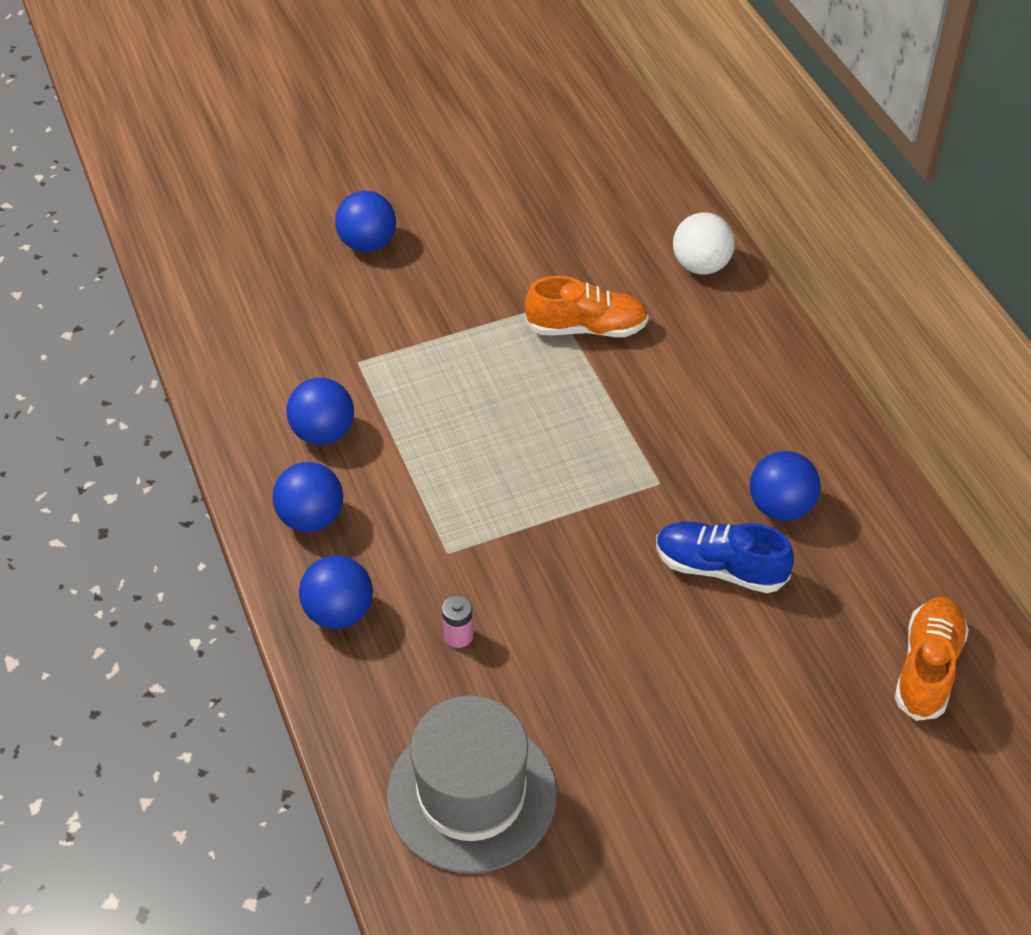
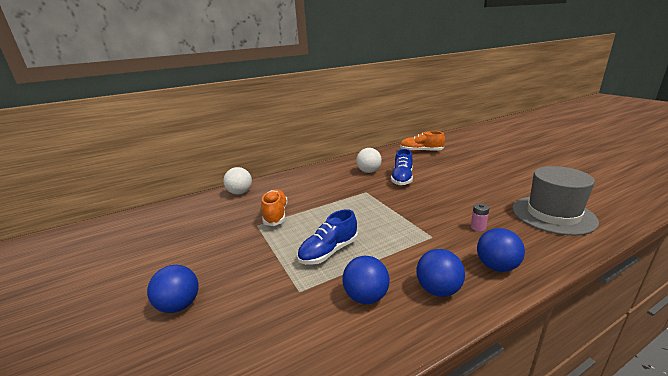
camera: 95 degrees left, 25 degrees down
blue ball [750,451,821,521] -> white ball [356,148,382,173]
none -> blue shoe [297,209,358,265]

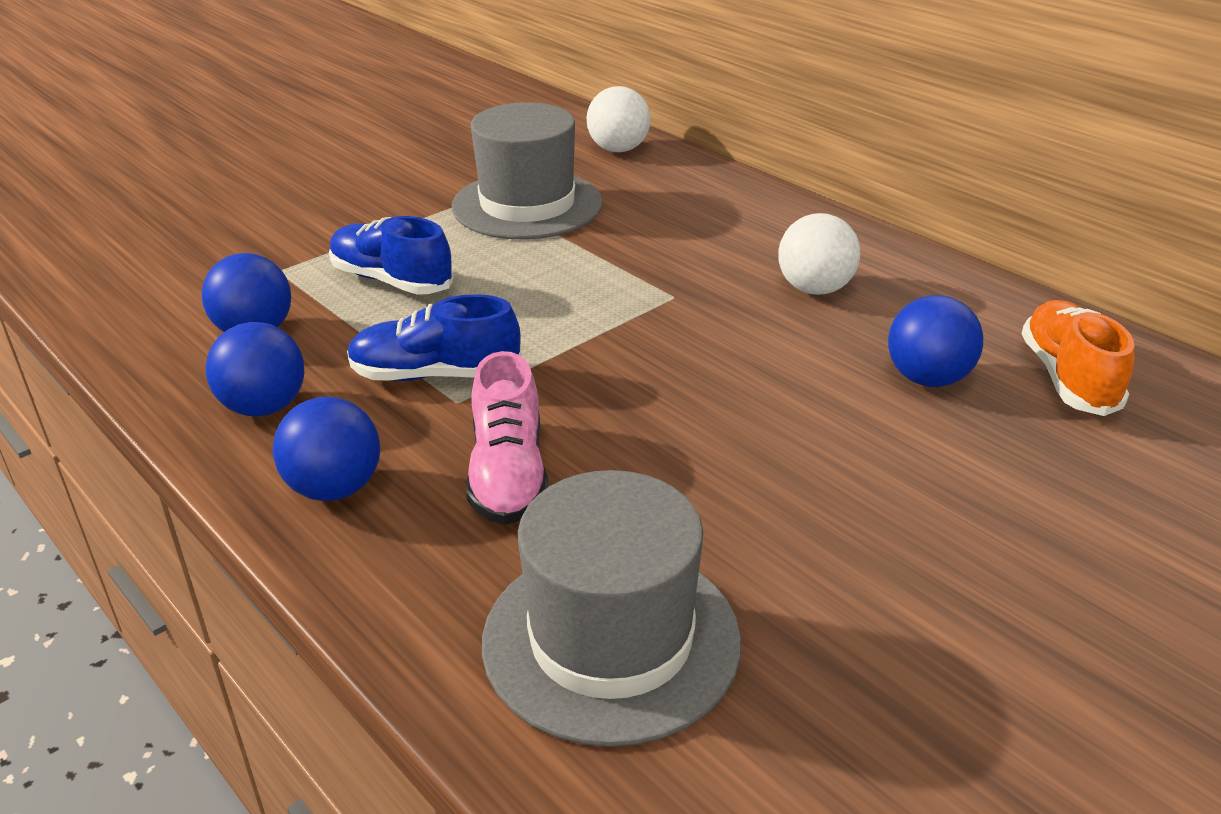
camera: 75 degrees right, 10 degrees up
blue ball [147,265,199,313] -> blue ball moved to [888,295,983,387]
orange shoe [261,189,288,226] -> grey hat [452,102,603,240]
blue shoe [391,149,413,186] -> blue shoe moved to [347,294,521,381]
pink battery [471,203,489,231] -> pink shoe [466,351,548,525]

